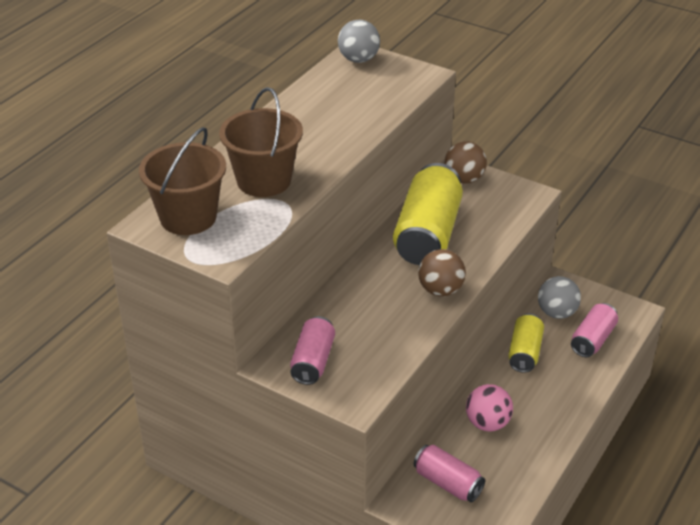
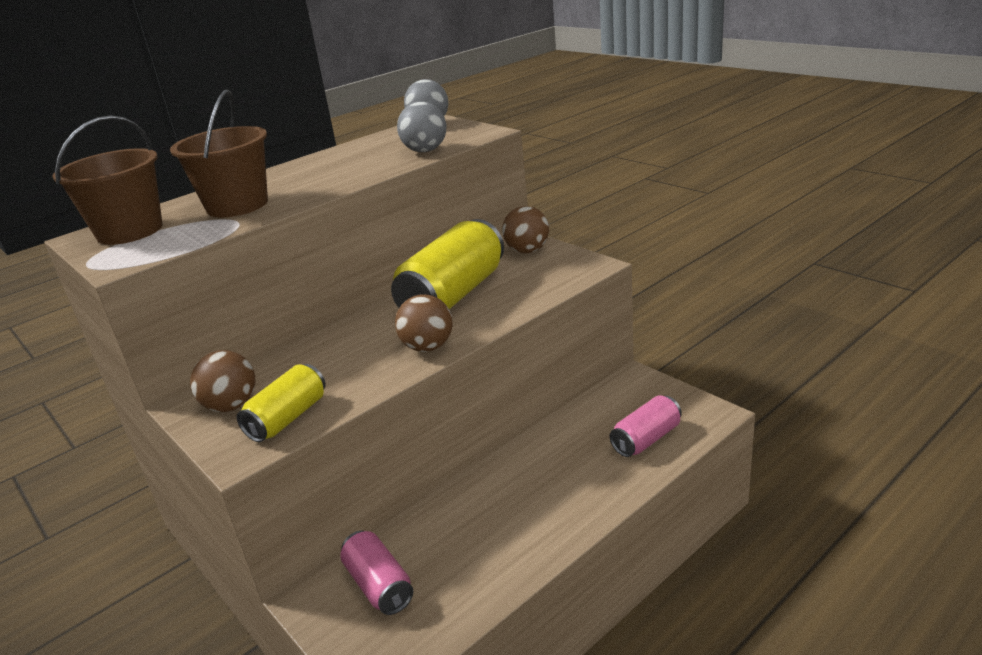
camera: 20 degrees right, 10 degrees down
pink can [290,316,335,385] -> brown ball [190,350,256,412]
pink ball [466,384,513,432] -> none
yellow can [508,314,544,373] -> yellow can moved to [237,364,326,442]
grey ball [538,276,581,319] -> grey ball moved to [397,101,446,152]

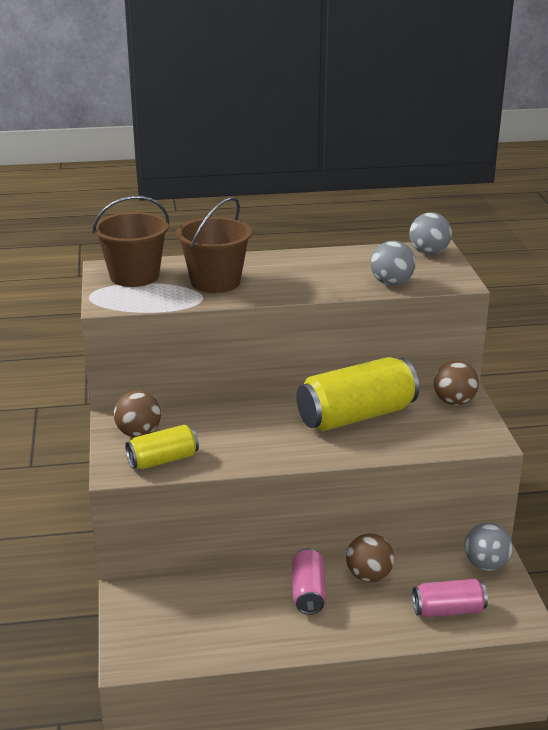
camera: 30 degrees right, 0 degrees up
pink can [340,531,413,615] -> pink can moved to [292,548,326,615]
brown ball [395,294,453,352] -> brown ball moved to [346,533,394,582]
none -> grey ball [465,523,513,571]

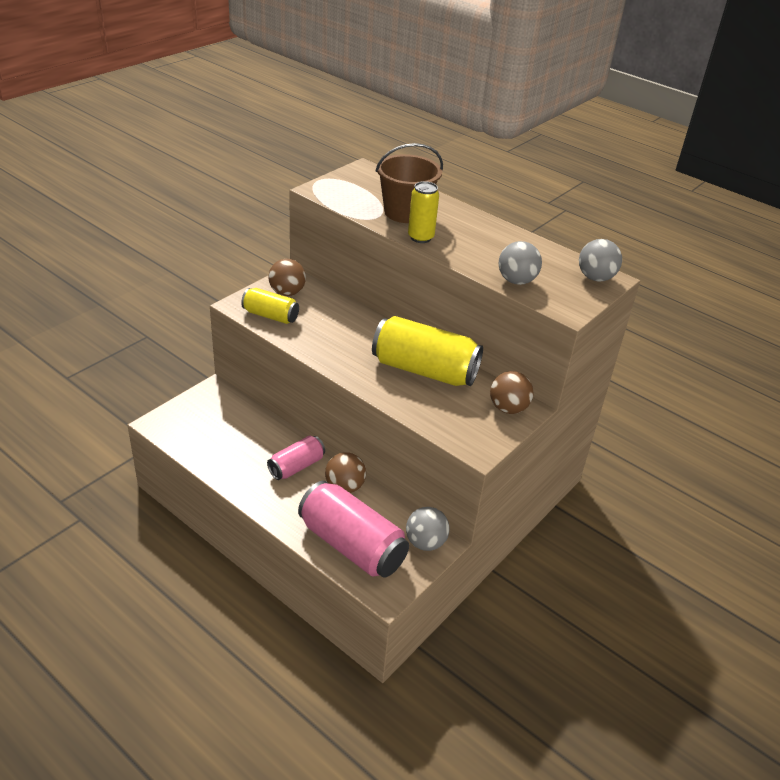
camera: 45 degrees right, 10 degrees up
brown bucket [92,196,169,287] -> none
pink can [412,579,488,618] -> pink can [298,481,409,578], size x1.80
none -> yellow can [408,181,439,243]

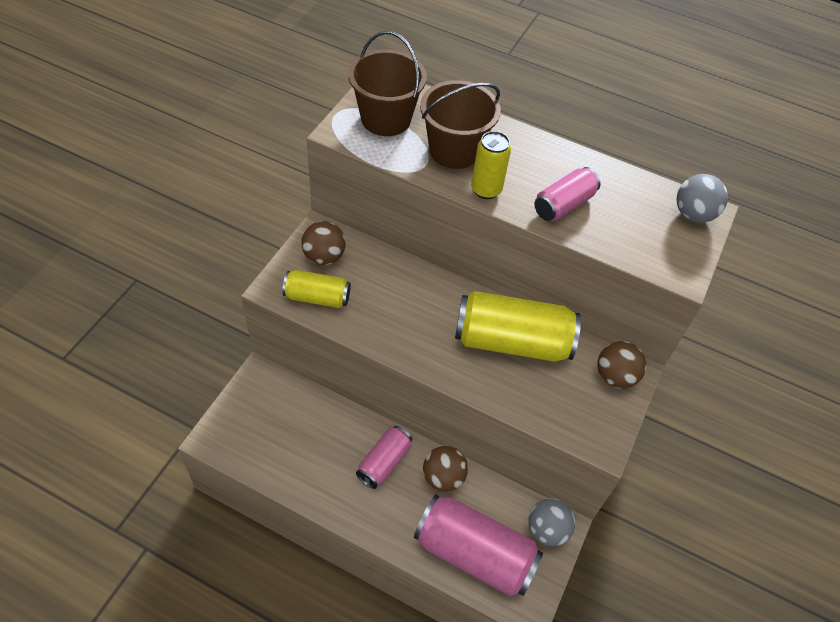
camera: 15 degrees left, 15 degrees up
grey ball [499,241,542,285] -> none
none -> brown bucket [348,31,427,136]
none -> pink can [534,167,601,221]

